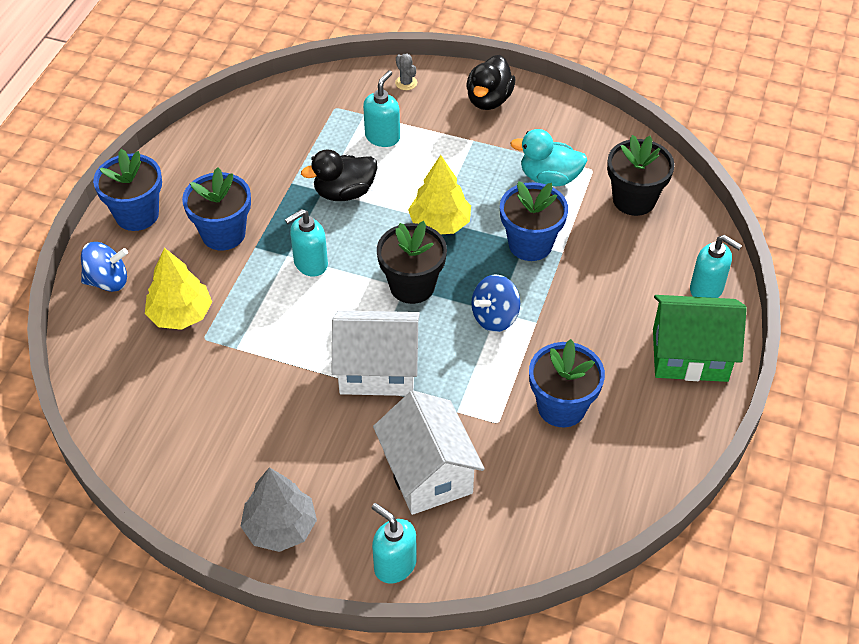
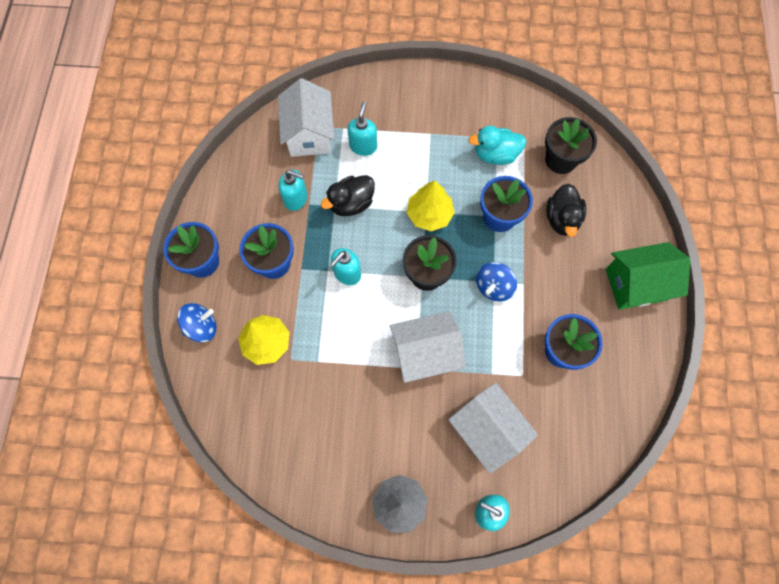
camera: 15 degrees left, 20 degrees up
grey cactus [395,54,417,90] -> none
black duck [466,55,515,110] -> black duck moved to [546,184,586,237]
turquoise soap dispenser [690,235,742,298] -> turquoise soap dispenser moved to [279,170,308,211]
none -> white house [278,78,334,157]

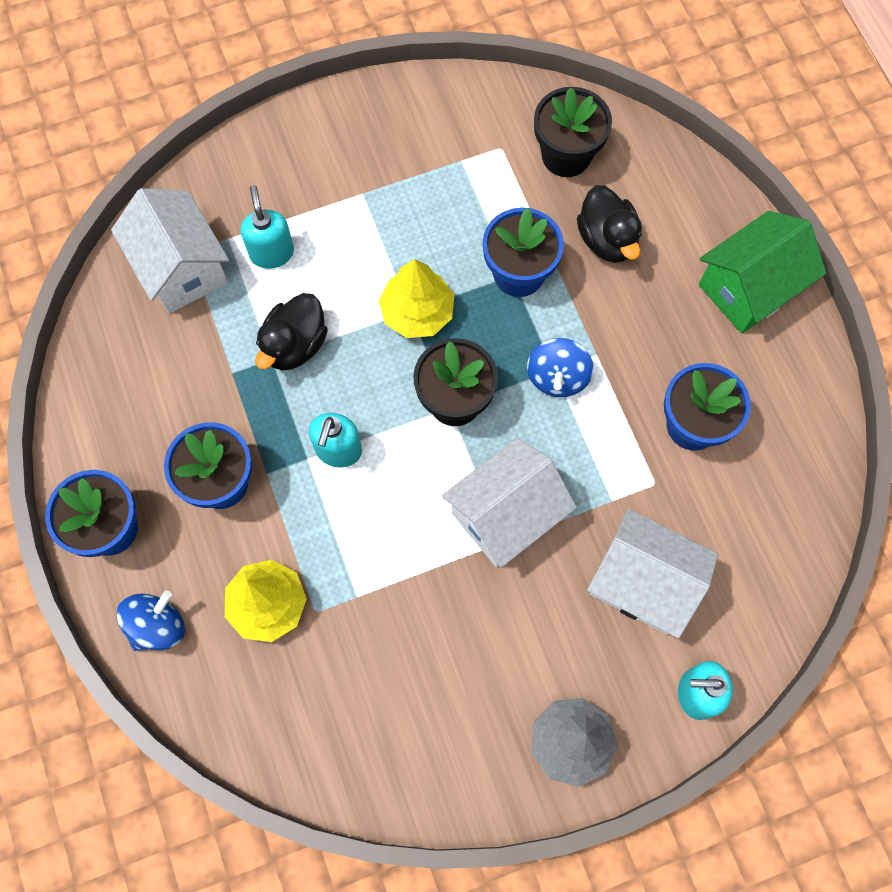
camera: 25 degrees left, 0 degrees up
turquoise soap dispenser [279,170,308,211] -> none
turquoise duck [468,126,527,165] -> none

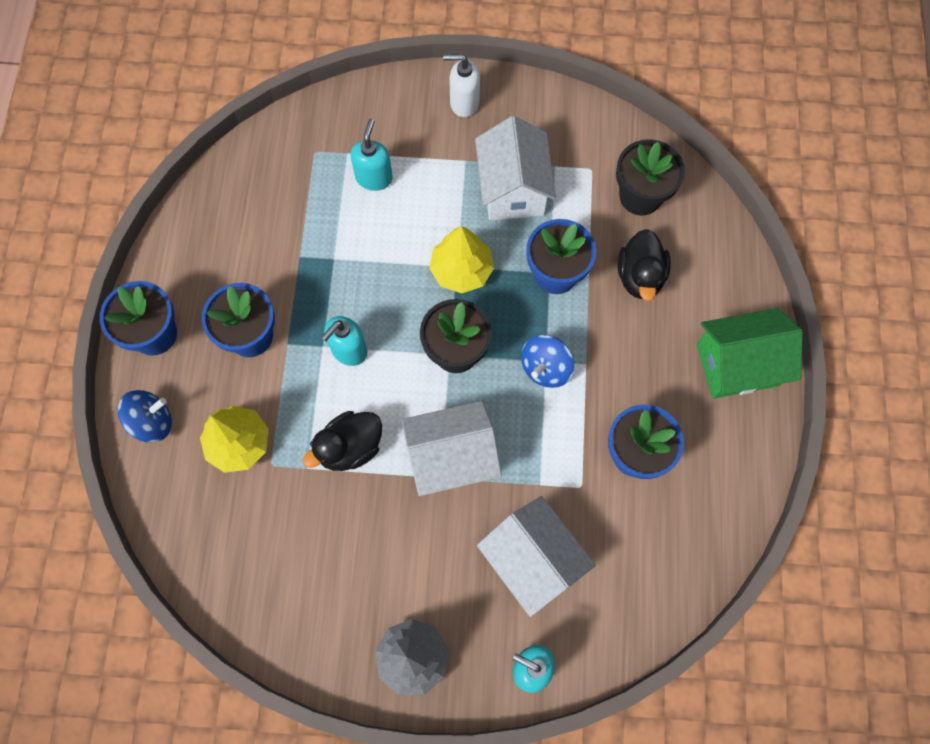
camera: 25 degrees right, 0 degrees up
white house [111,188,229,313] -> white house moved to [475,116,556,220]
black duck [255,293,328,370] -> black duck moved to [303,411,382,471]
none -> white soap dispenser [443,54,480,117]

